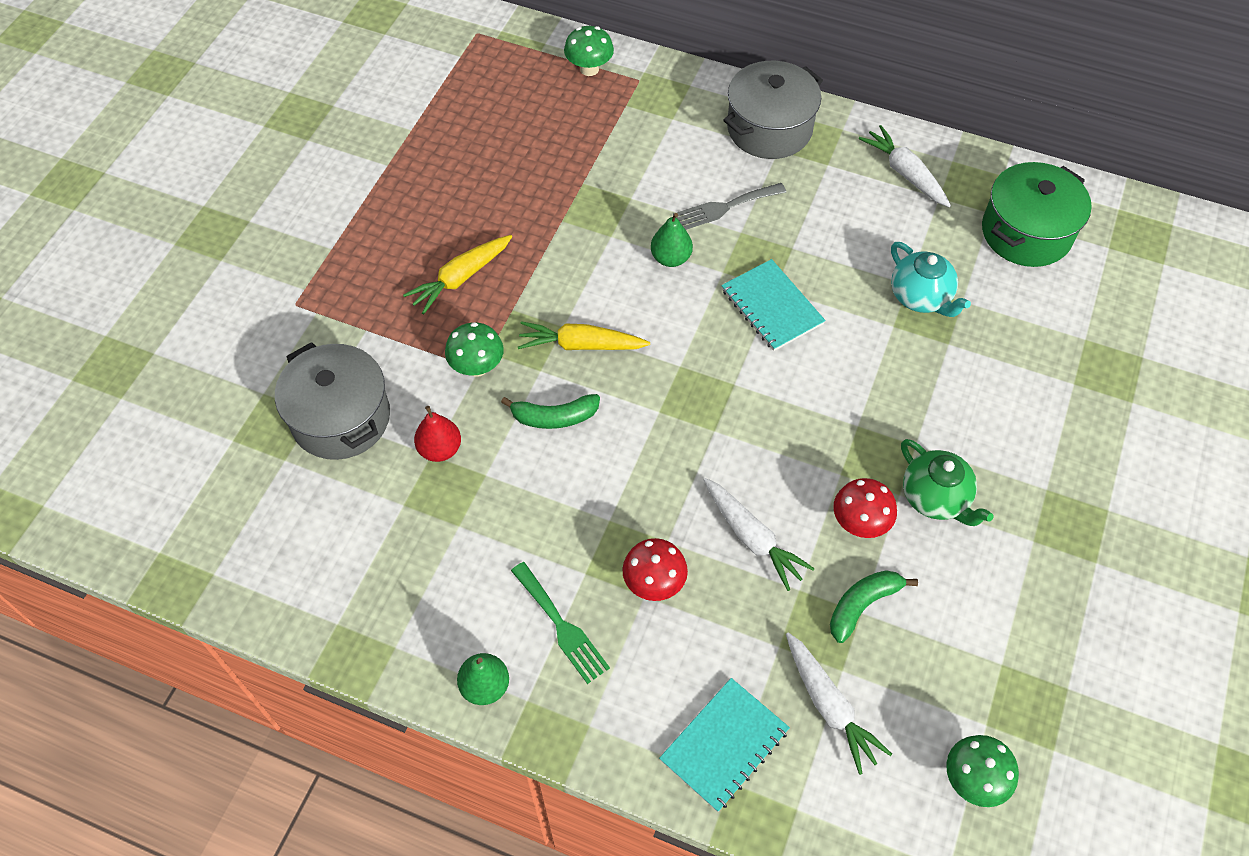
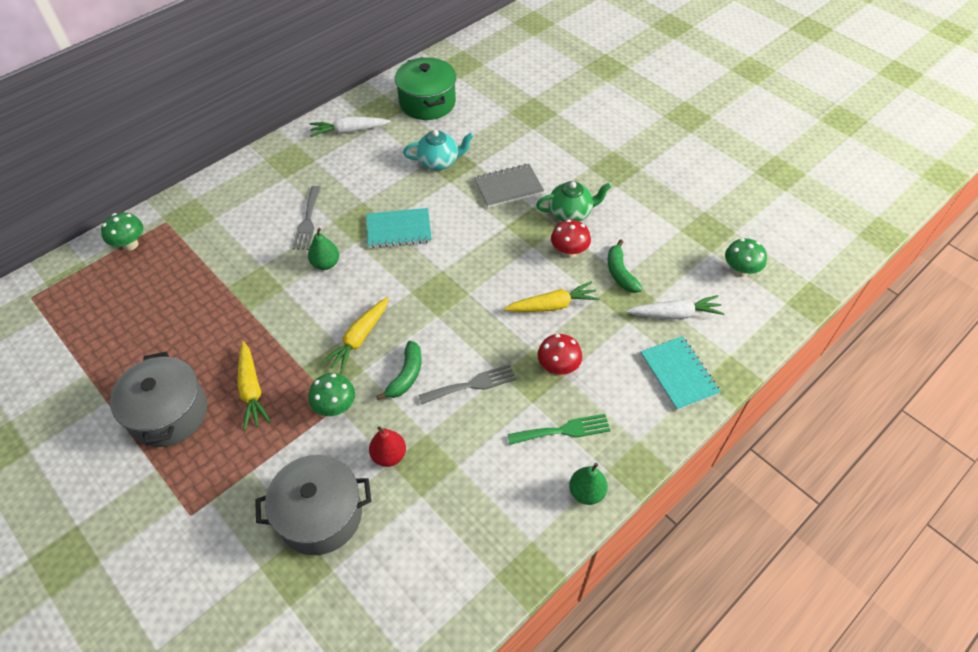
camera: 65 degrees left, 5 degrees down
white carrot [704,478,815,591] -> yellow carrot [504,281,600,312]
grey pot [723,61,823,159] -> grey pot moved to [110,351,207,447]
none -> grey fork [418,364,516,404]
none -> grey notebook [474,164,544,208]

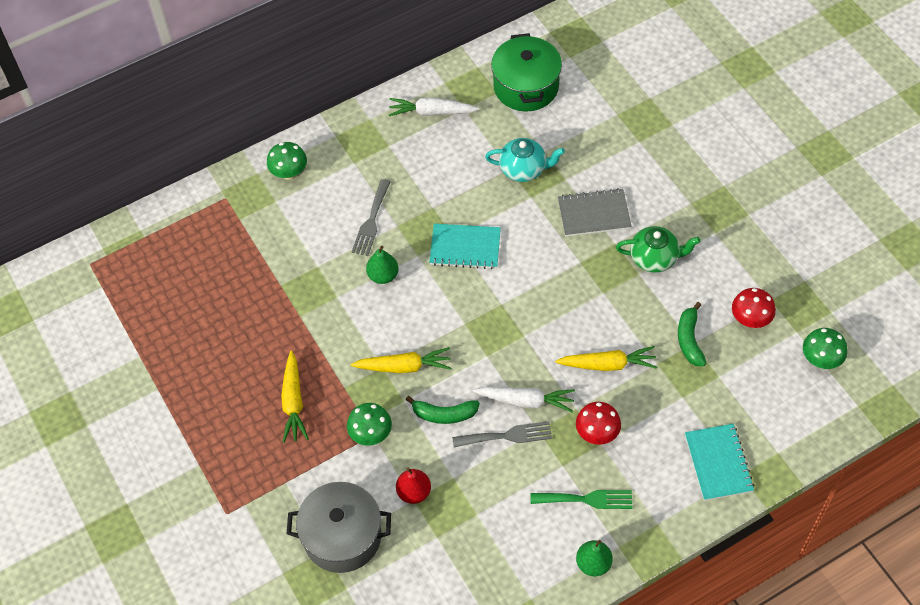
camera: 15 degrees right, 5 degrees up
green mushroom [101,212,143,251] -> green mushroom moved to [267,142,307,180]
grey pot [110,351,207,447] -> none
yellow carrot [321,297,389,374] -> yellow carrot turned 135 degrees counterclockwise [351,347,452,373]
green banana [376,341,422,400] -> green banana turned 60 degrees clockwise [405,396,480,424]
red mushroom [551,219,591,258] -> red mushroom moved to [732,288,776,328]
white carrot [626,295,724,319] -> white carrot moved to [473,387,575,413]

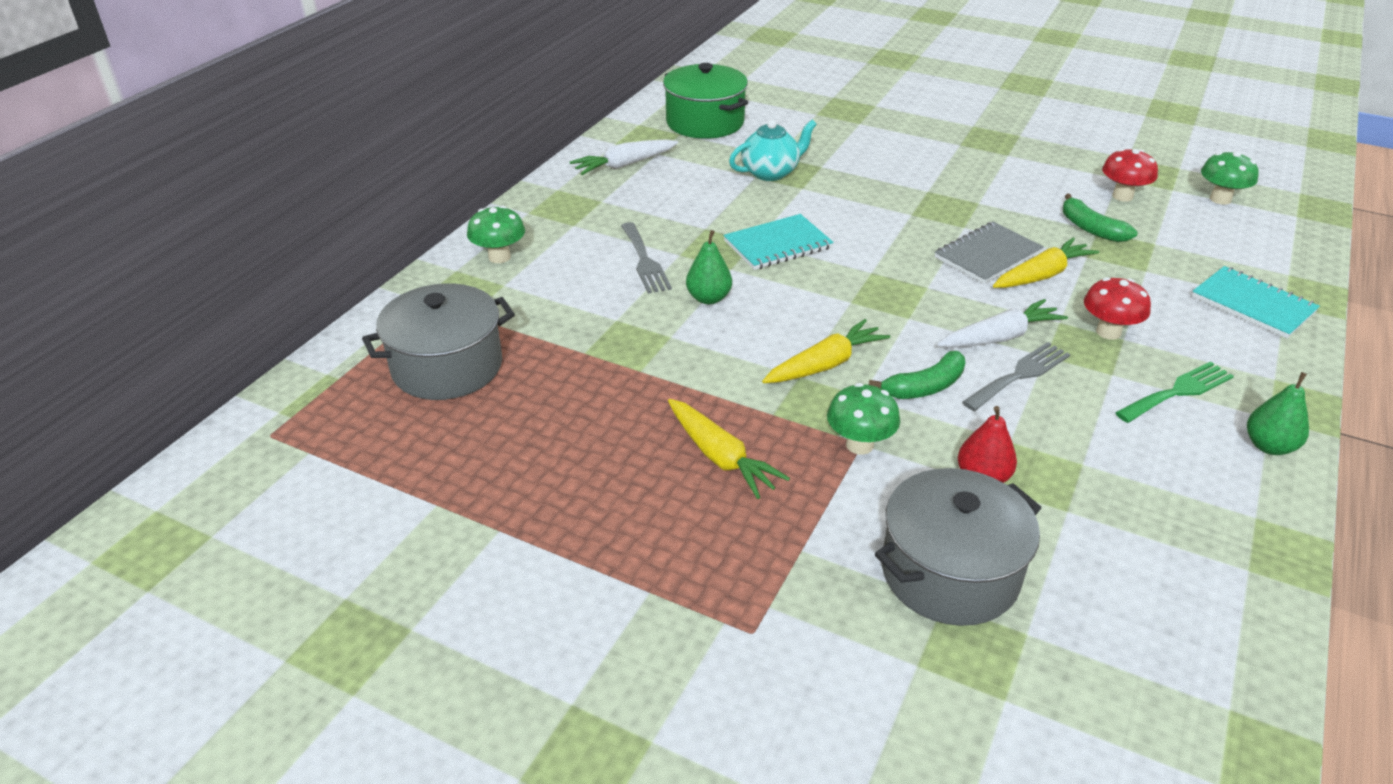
camera: 35 degrees left, 20 degrees down
grey notebook [558,188,632,237] -> grey notebook moved to [935,222,1044,284]
green teapot [616,226,700,273] -> none
none -> grey pot [362,284,515,400]

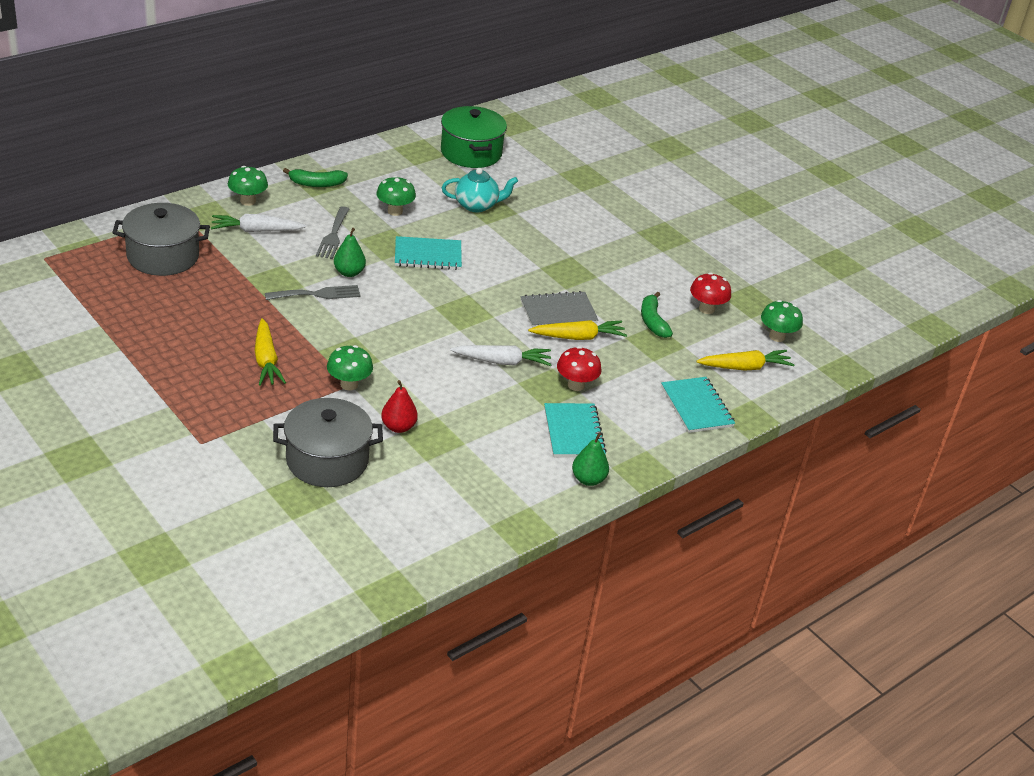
camera: 20 degrees right, 0 degrees up
white carrot [570,139,678,175] -> white carrot moved to [211,214,306,232]
yellow carrot [762,319,890,383] -> yellow carrot moved to [696,350,795,370]
green banana [869,351,966,399] -> green banana moved to [283,168,348,187]
grey fork [962,342,1070,411] -> grey fork moved to [265,285,361,300]
green fork [1115,362,1234,423] -> turquoise notebook [544,403,607,457]
none -> green mushroom [376,176,416,216]

